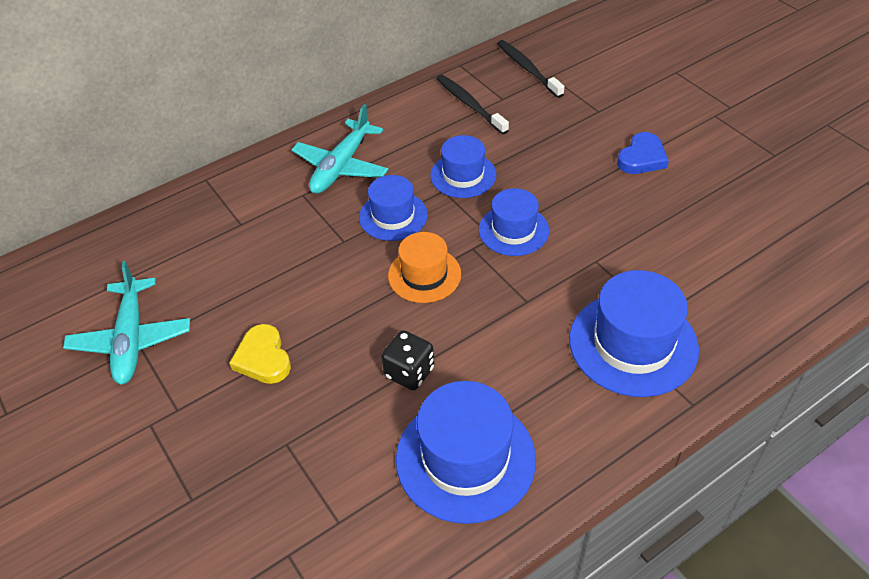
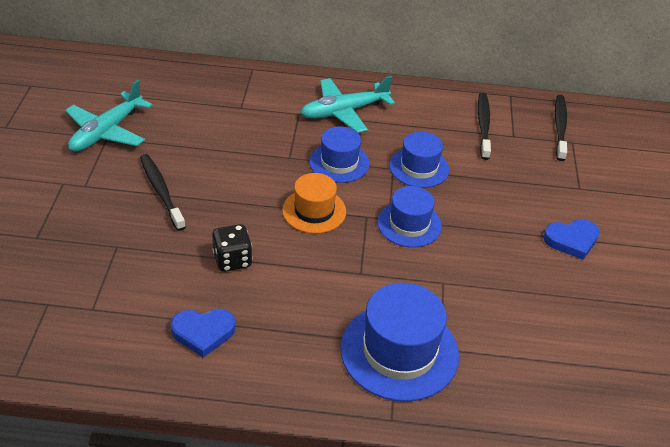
camera: 35 degrees right, 5 degrees down
yellow heart [229,324,291,384] -> black toothbrush [140,154,186,231]
blue hat [396,381,536,524] -> blue heart [171,309,236,358]

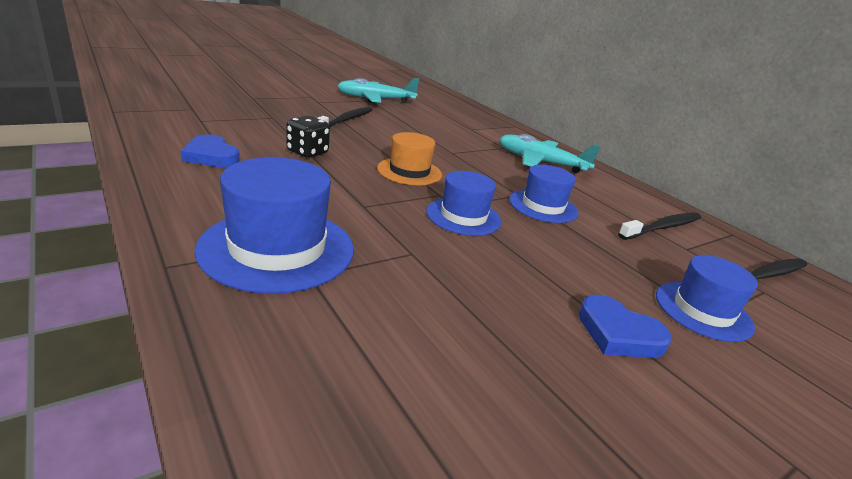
camera: 50 degrees right, 15 degrees down
blue hat [309,126,370,183] -> blue hat moved to [656,255,758,342]

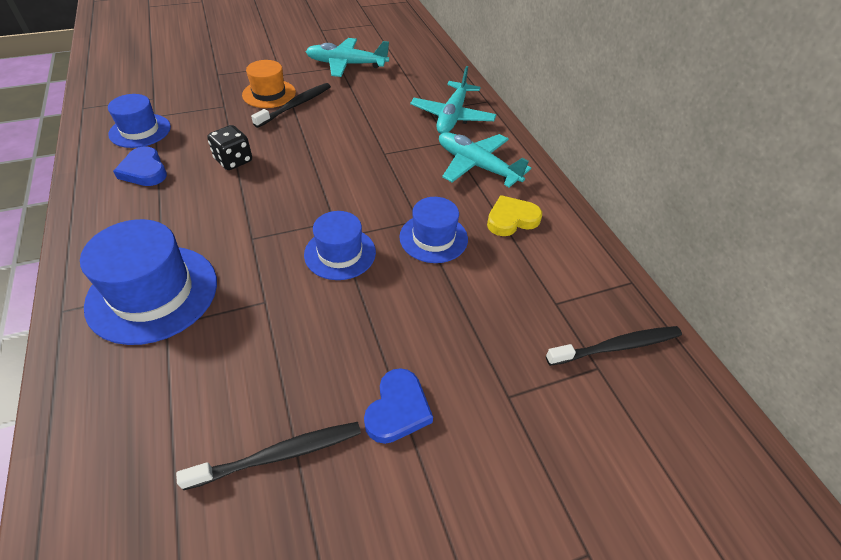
camera: 15 degrees right, 20 degrees up
orange hat [377,132,442,185] -> orange hat moved to [242,60,296,108]
blue heart [578,295,672,358] -> blue heart turned 120 degrees counterclockwise [364,368,433,444]
black toothbrush [618,213,701,240] -> black toothbrush moved to [176,422,361,490]
blue hat [656,255,758,342] -> blue hat moved to [108,94,171,148]
none -> turquoise plane [410,66,497,134]
none -> yellow heart [487,195,542,236]

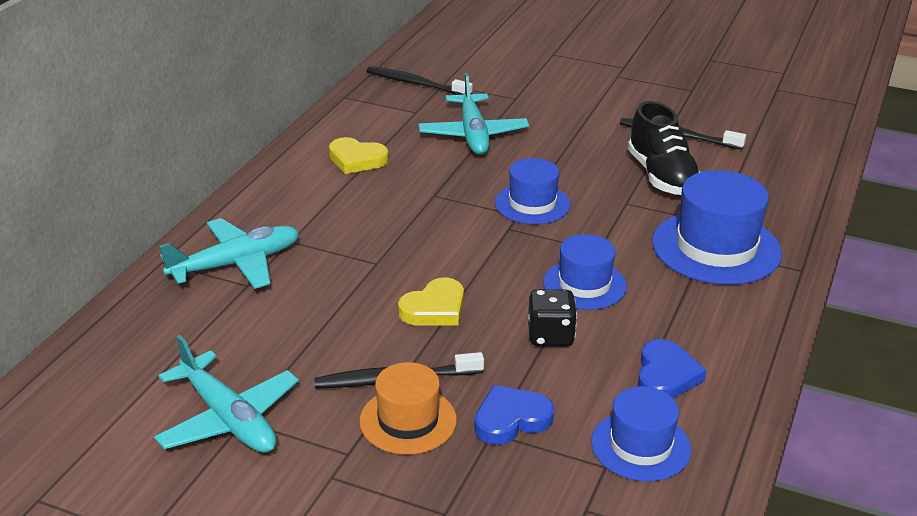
camera: 135 degrees left, 15 degrees down
blue heart [364,368,433,444] -> blue heart moved to [474,385,554,445]
blue hat [399,197,468,263] -> blue hat moved to [543,234,627,310]
turquoise plane [439,132,531,187] -> turquoise plane moved to [418,73,529,155]
none -> yellow heart [398,277,464,325]
none -> black shoe [628,101,700,195]

